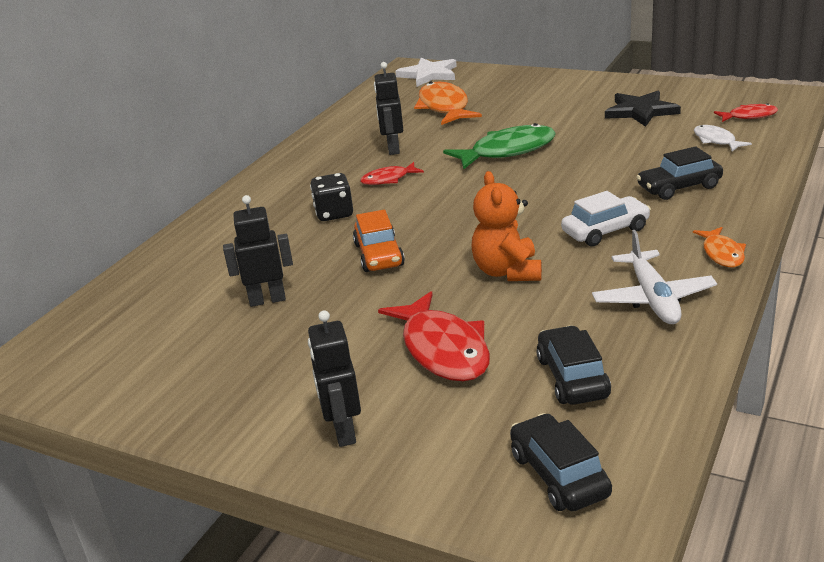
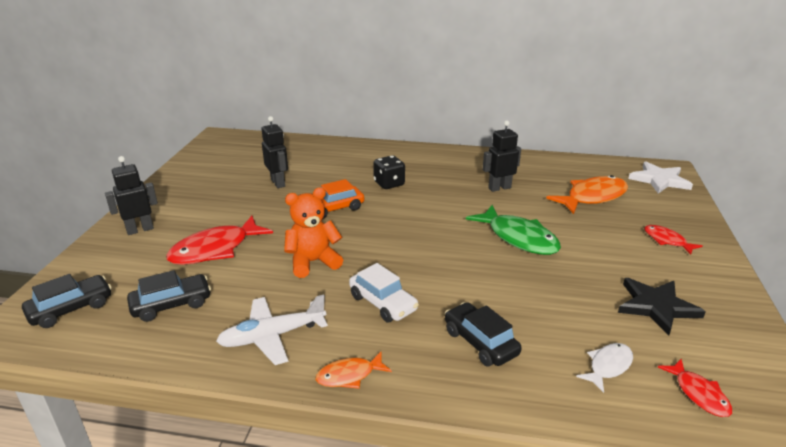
camera: 70 degrees right, 0 degrees up
red fish [360,162,424,185] -> red fish moved to [644,225,702,255]

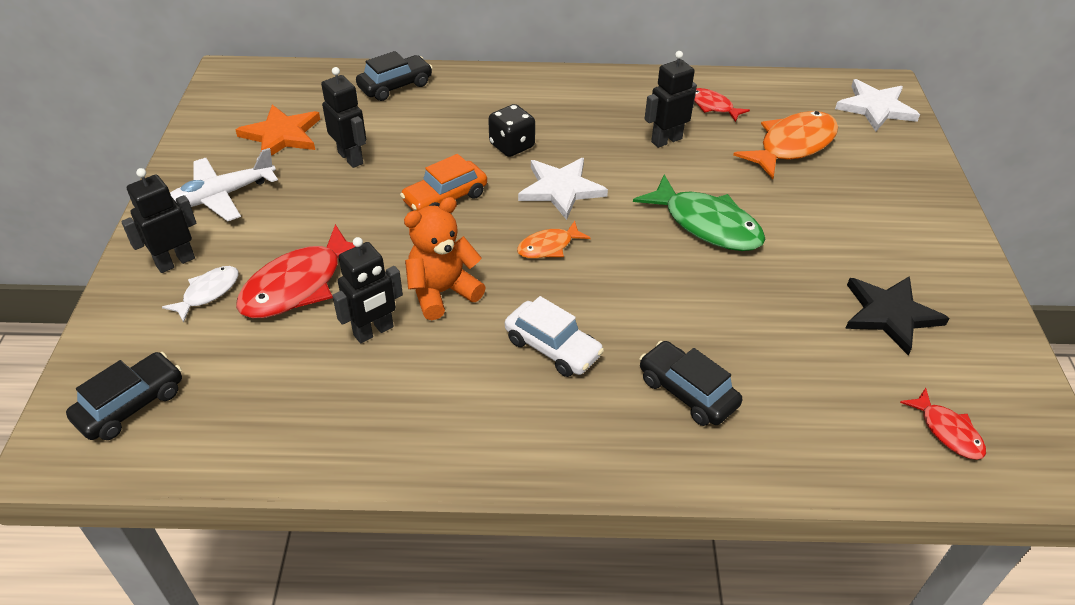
camera: 10 degrees left, 15 degrees up
black car [127,270,211,322] -> black car moved to [356,51,433,101]
white plane [216,294,328,365] -> white plane moved to [170,148,278,221]
orange fish [316,352,392,389] -> orange fish moved to [517,221,591,259]
white fish [576,343,633,393] -> white fish moved to [162,266,239,323]
red fish [644,225,702,255] -> red fish moved to [694,88,750,122]
none -> orange star [235,105,320,156]
none -> black robot [332,237,403,344]
none -> white star [518,158,608,220]

